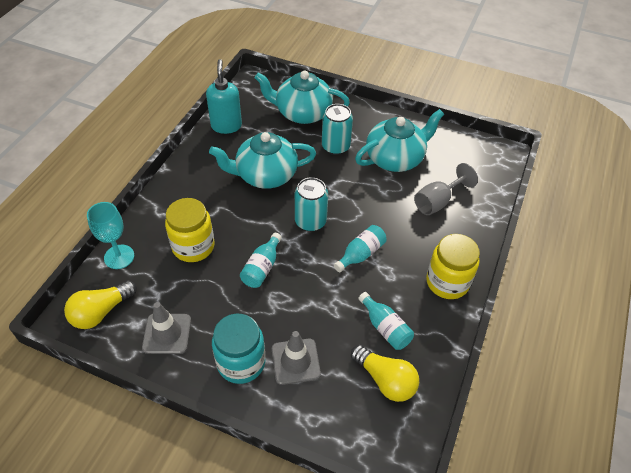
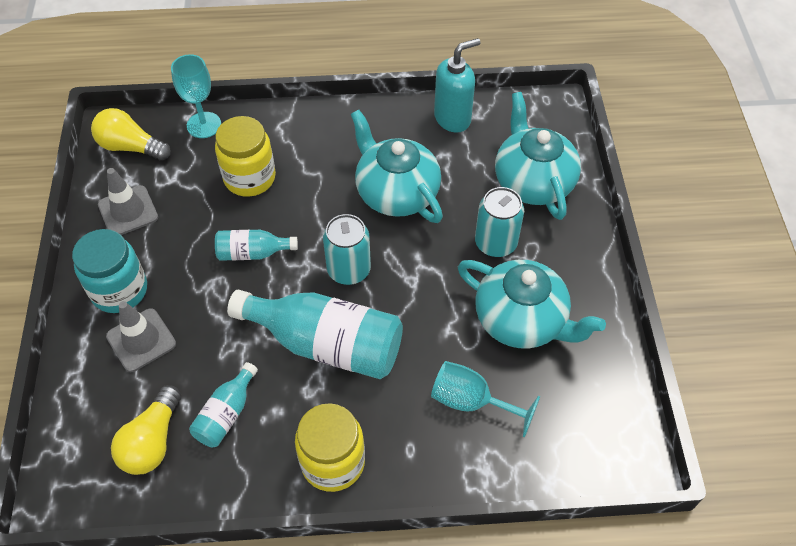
camera: 65 degrees right, 5 degrees up
turquoise bottle [334,225,387,272] -> turquoise bottle [227,290,403,379], size x2.00
grey goblet [414,163,478,215] -> turquoise goblet [431,361,540,438]

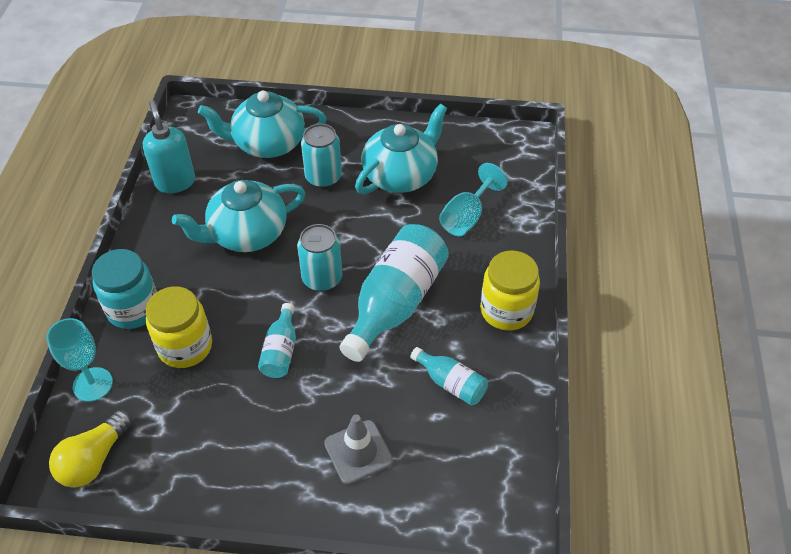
camera: 80 degrees left, 5 degrees down
turquoise jar [72,229,147,313] -> turquoise jar moved to [92,249,157,329]
grey traffic cone [98,168,158,235] -> none
yellow light bulb [111,385,181,475] -> none

